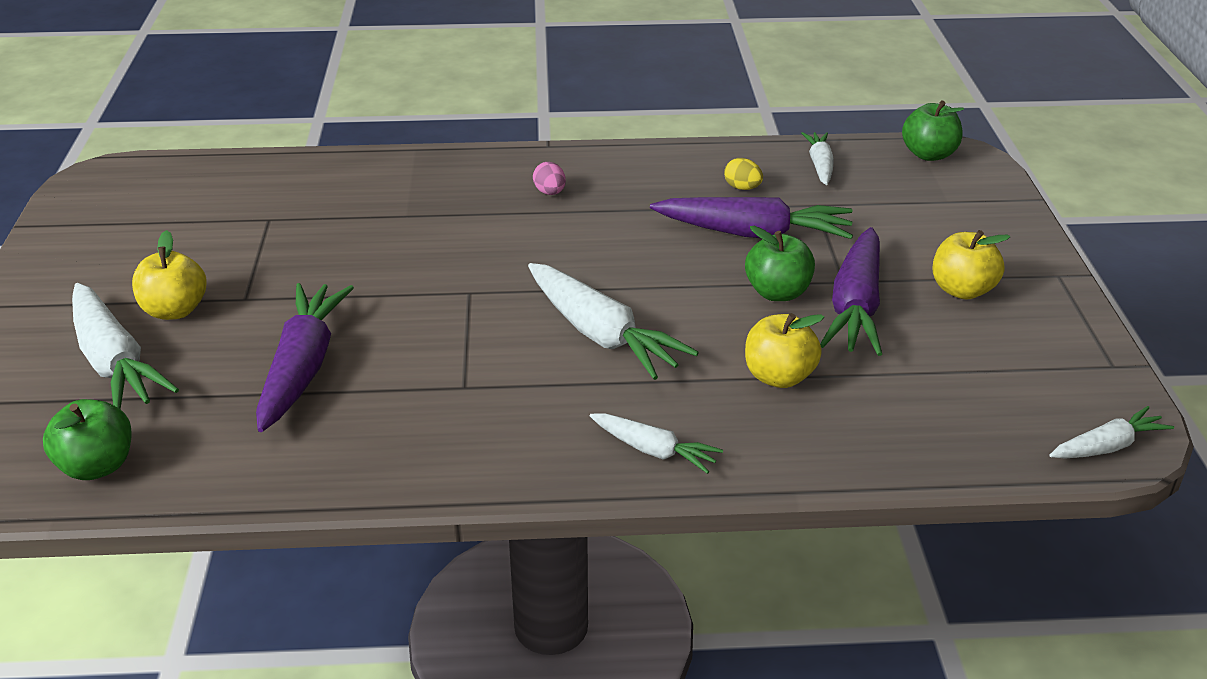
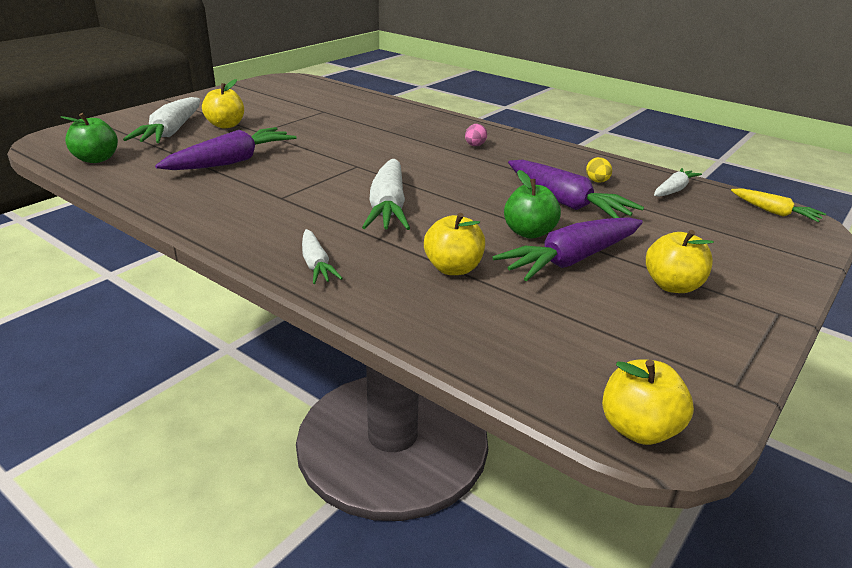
camera: 40 degrees right, 5 degrees down
green apple [902,100,964,161] -> yellow carrot [731,188,826,222]
white carrot [1049,406,1174,458] -> yellow apple [602,359,694,445]

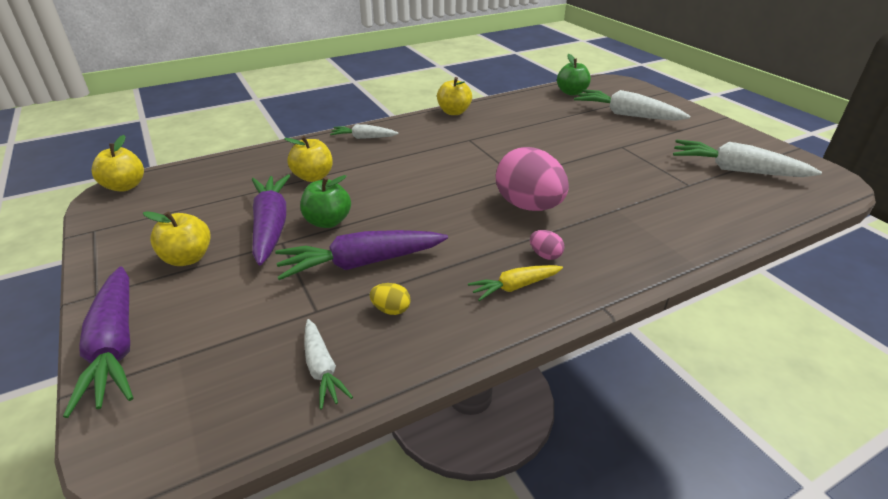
camera: 115 degrees right, 5 degrees up
purple carrot [155,127,296,170] -> purple carrot moved to [63,266,133,418]
yellow apple [202,79,244,129] -> yellow apple moved to [437,77,472,115]
white carrot [362,159,410,230] -> white carrot moved to [673,140,822,177]
yellow carrot [731,188,826,222] -> yellow carrot moved to [468,265,563,301]
none -> pink egg [496,147,569,211]

